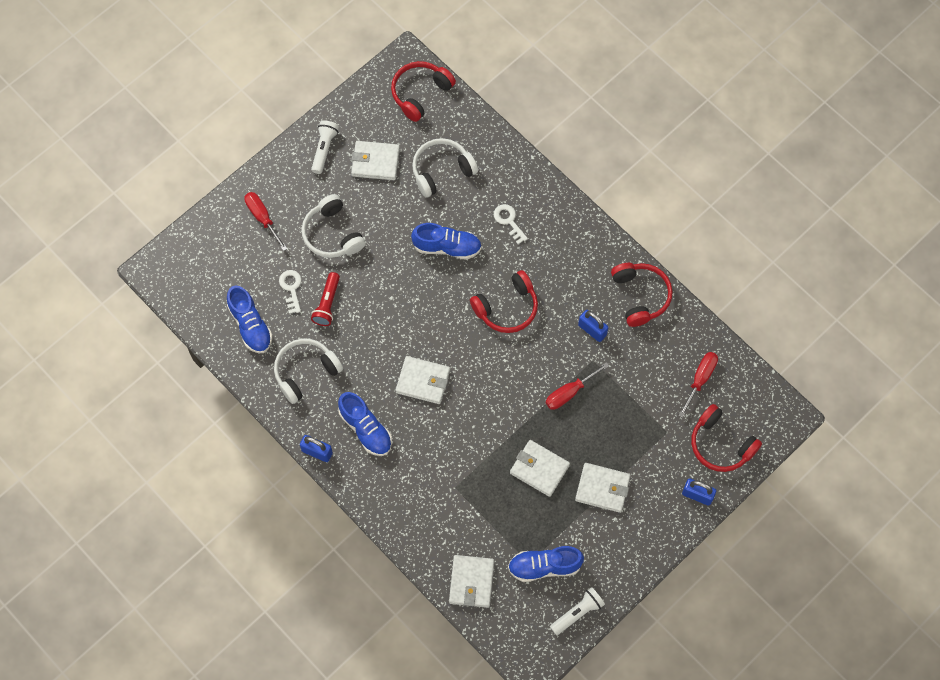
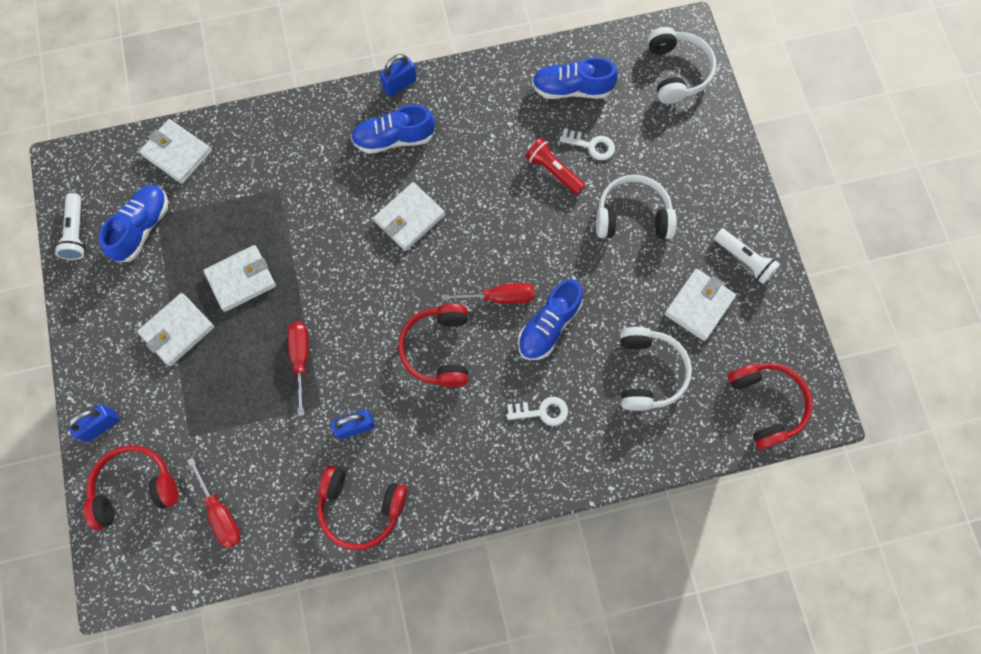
camera: 120 degrees right, 5 degrees up
red screwdriver [244,192,287,251] -> red screwdriver moved to [442,283,535,304]
white headphones [274,339,343,404] -> white headphones moved to [647,27,717,104]

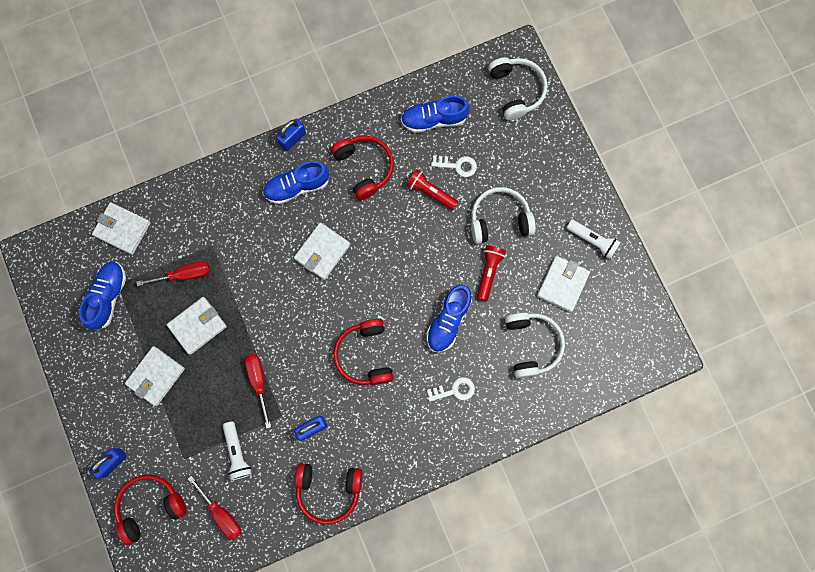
camera: 10 degrees left, 5 degrees up
white flashlight [54,193,85,260] -> white flashlight moved to [223,421,252,480]
red screwdriver [442,283,535,304] -> red screwdriver moved to [136,261,210,286]
red headphones [728,363,813,449] -> red headphones moved to [331,136,394,200]
none -> red flashlight [477,246,506,301]

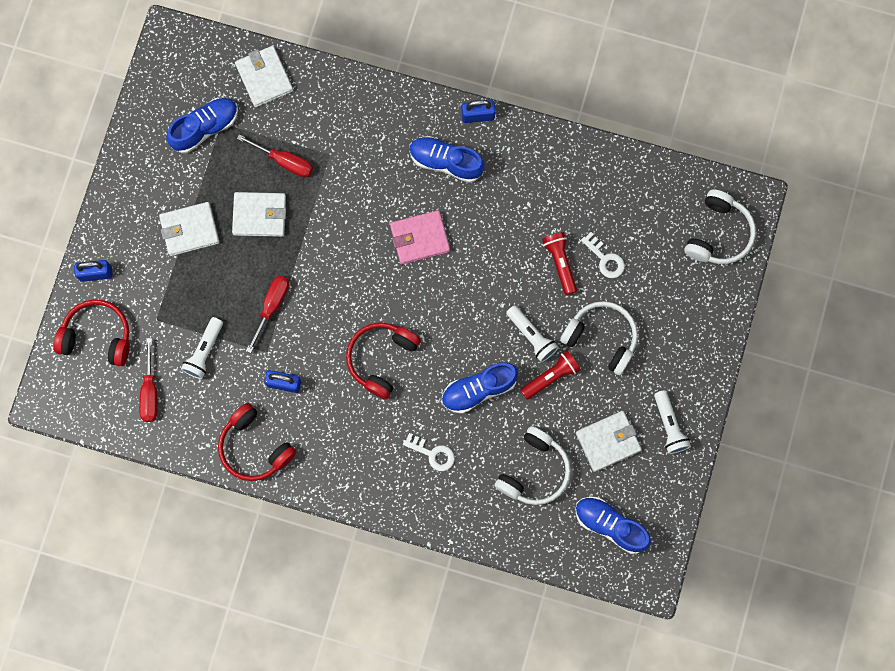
camera: 40 degrees right, 0 degrees up
white wallet [294,222,351,280] -> pink wallet [390,210,450,265]
red headphones [331,136,394,200] -> none
blue shoe [401,95,470,133] -> blue shoe moved to [575,497,651,554]
none -> white flashlight [506,305,559,362]

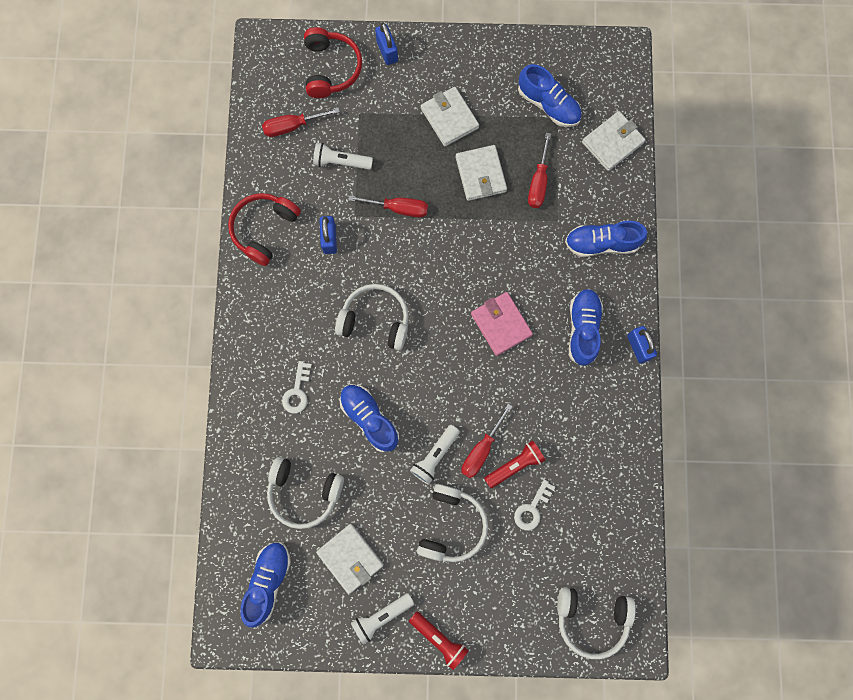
camera: 75 degrees right, 0 degrees up
red headphones [346,323,421,400] -> white headphones [335,284,409,350]
red flashlight [520,351,581,400] -> red flashlight moved to [409,612,469,670]
none -> red screwdriver [461,404,513,478]
none -> blue shoe [565,221,647,257]

